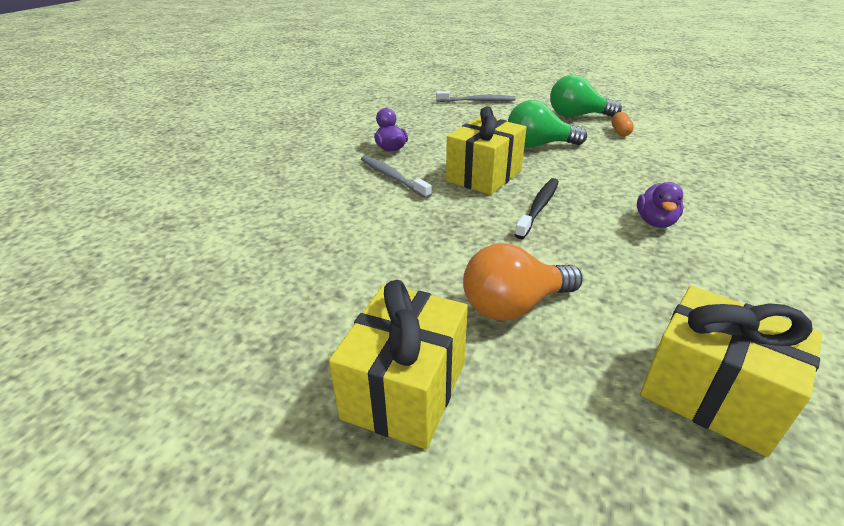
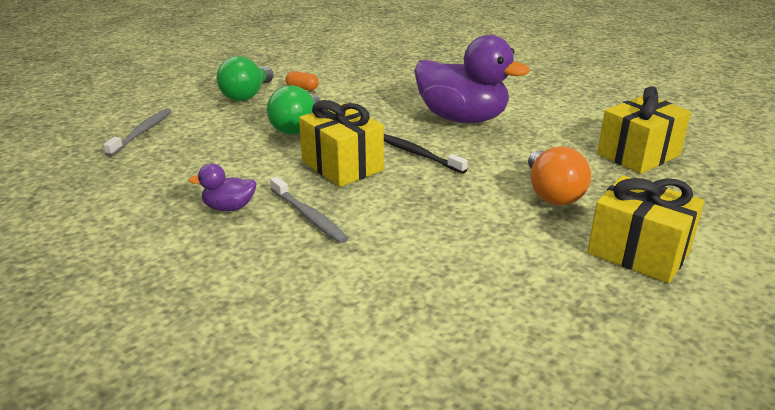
camera: 75 degrees left, 5 degrees down
grey toothbrush [361,156,432,199] -> grey toothbrush turned 105 degrees counterclockwise [270,176,349,243]
purple duck [637,182,684,228] -> purple duck [414,35,530,123], size x2.26

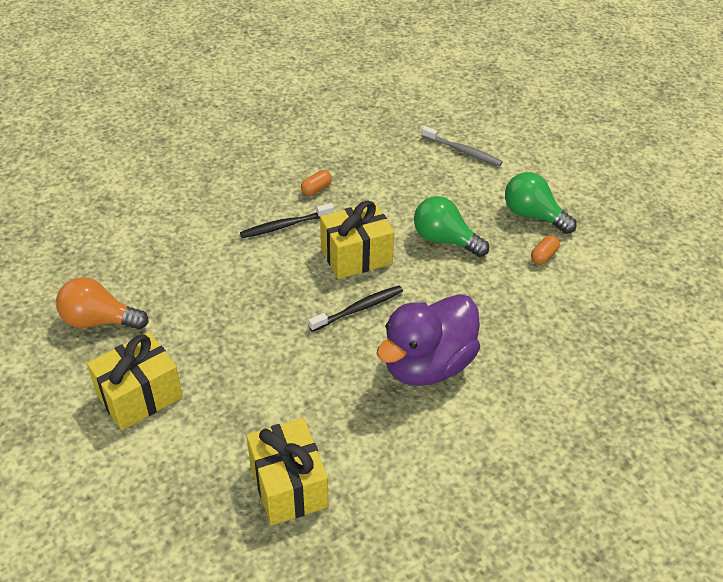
camera: 105 degrees right, 15 degrees up
purple duck [189,163,257,211] -> orange capsule [301,170,332,196]
grey toothbrush [270,176,349,243] -> black toothbrush [240,203,334,238]
orange light bulb [528,147,591,205] -> orange light bulb moved to [56,277,149,330]

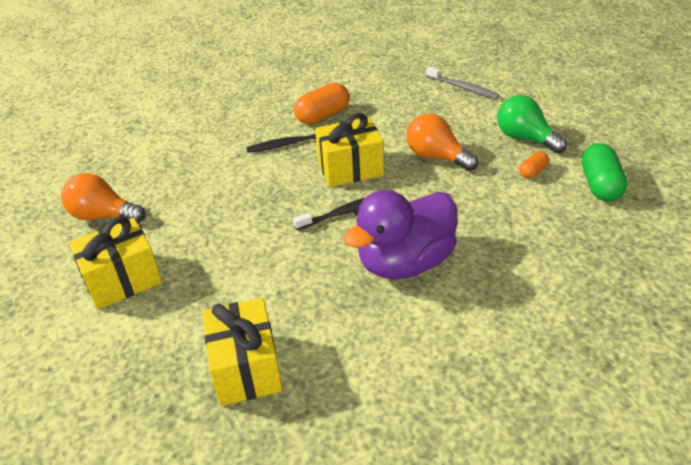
camera: 10 degrees right, 5 degrees down
orange capsule [301,170,332,196] -> orange capsule [294,83,349,124], size x1.86
green light bulb [414,196,489,257] -> orange light bulb [407,113,478,171]
none -> green capsule [582,143,628,201]

